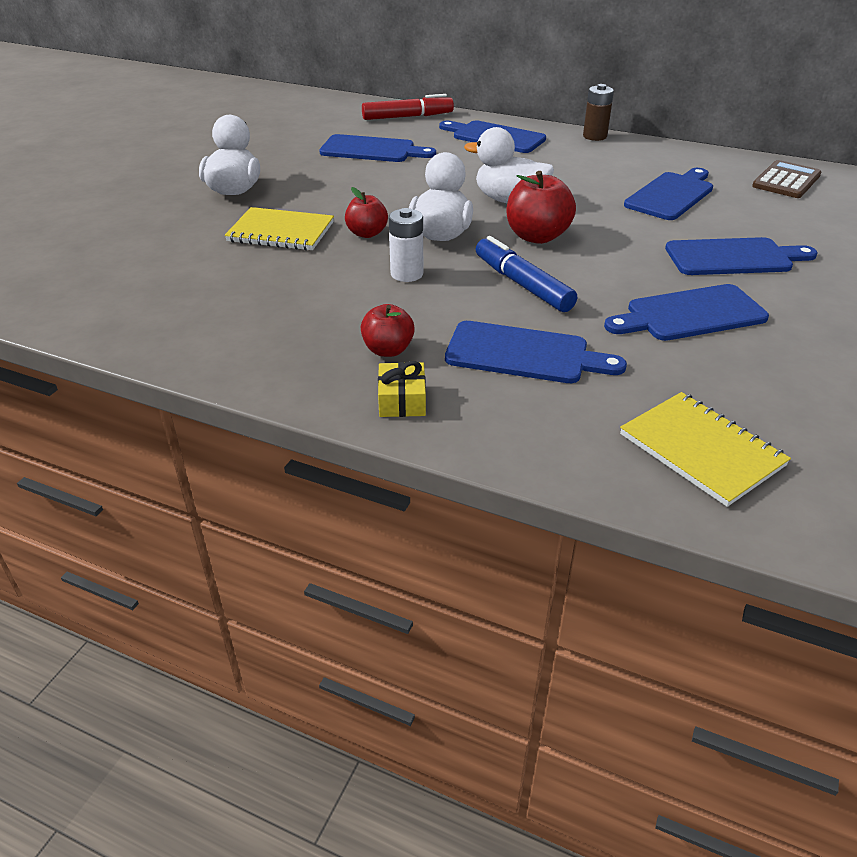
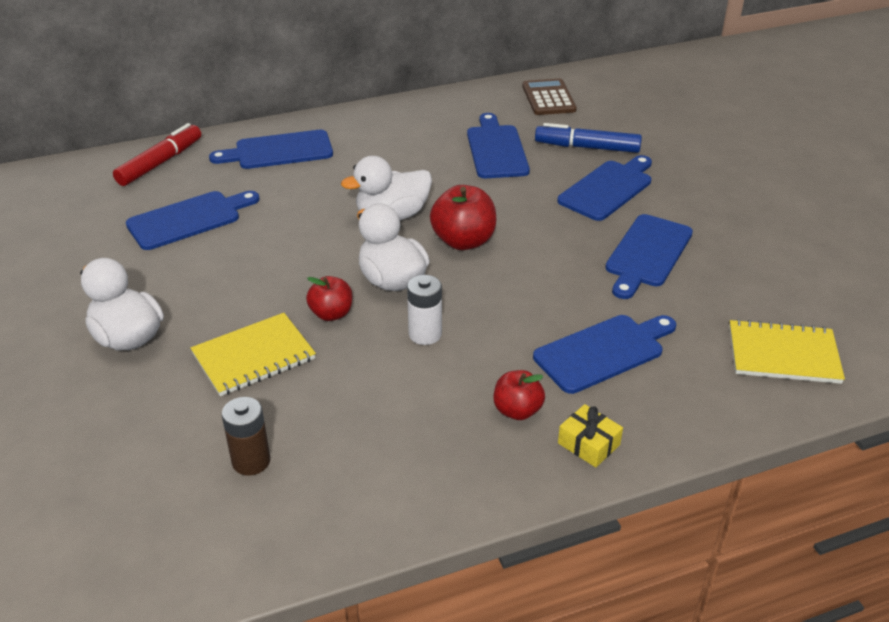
camera: 45 degrees left, 0 degrees up
blue marker [476,236,577,312] -> blue marker moved to [535,123,642,153]
brown battery [583,84,614,141] -> brown battery moved to [222,397,270,476]

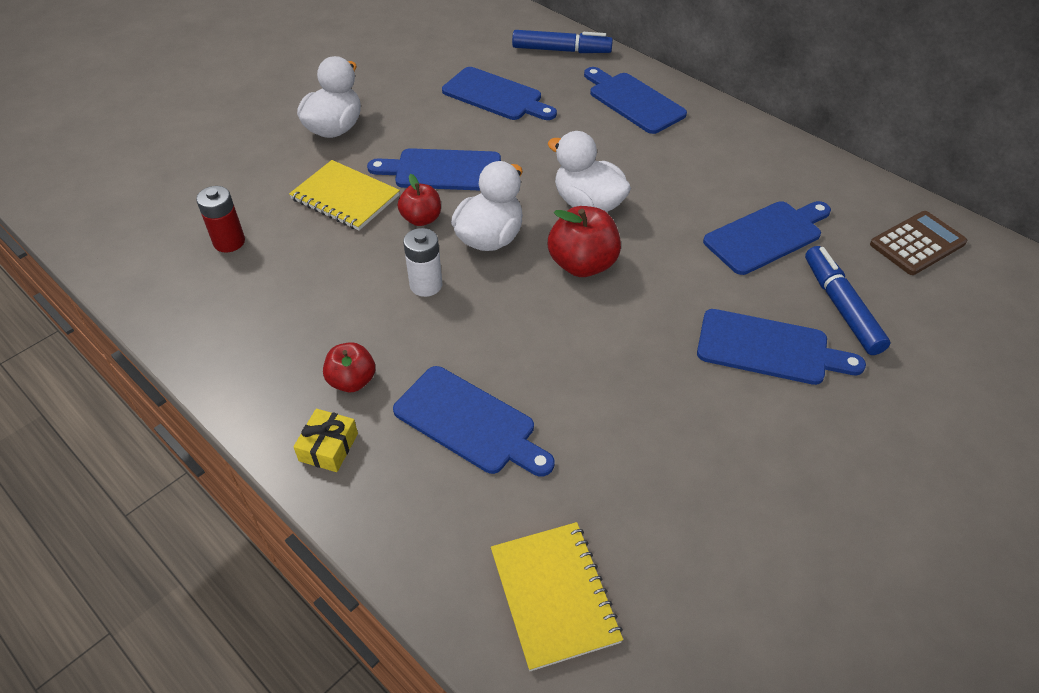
camera: 65 degrees right, 10 degrees up
red marker [113,123,201,186] -> blue marker [512,30,613,53]
brown battery [222,397,270,476] -> red battery [196,186,245,253]
blue cutting board [605,214,693,299] -> blue cutting board moved to [367,148,501,190]

